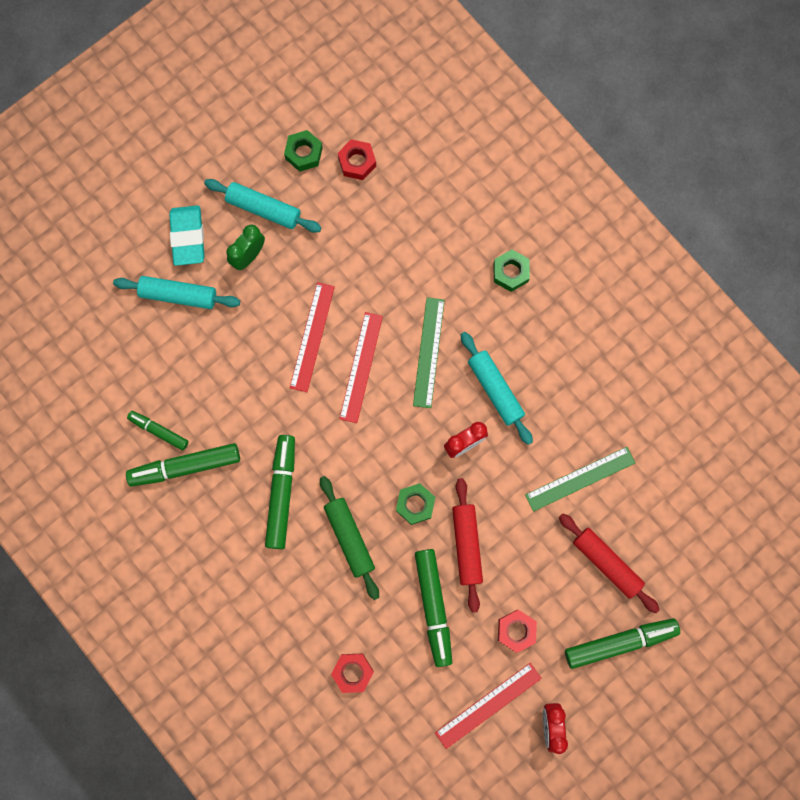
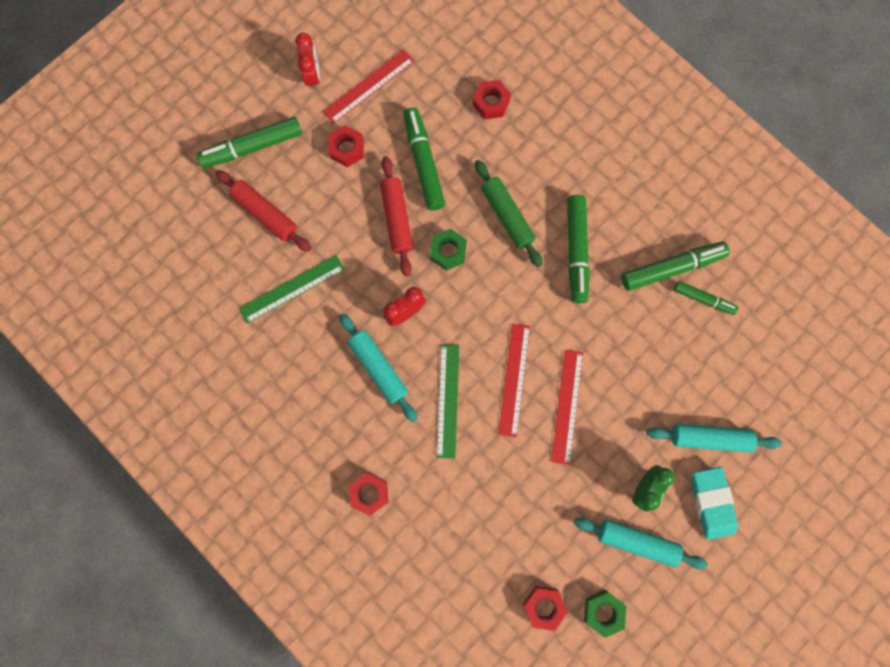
camera: 175 degrees right, 0 degrees up
green nut [494,250,530,292] -> red nut [349,473,388,516]

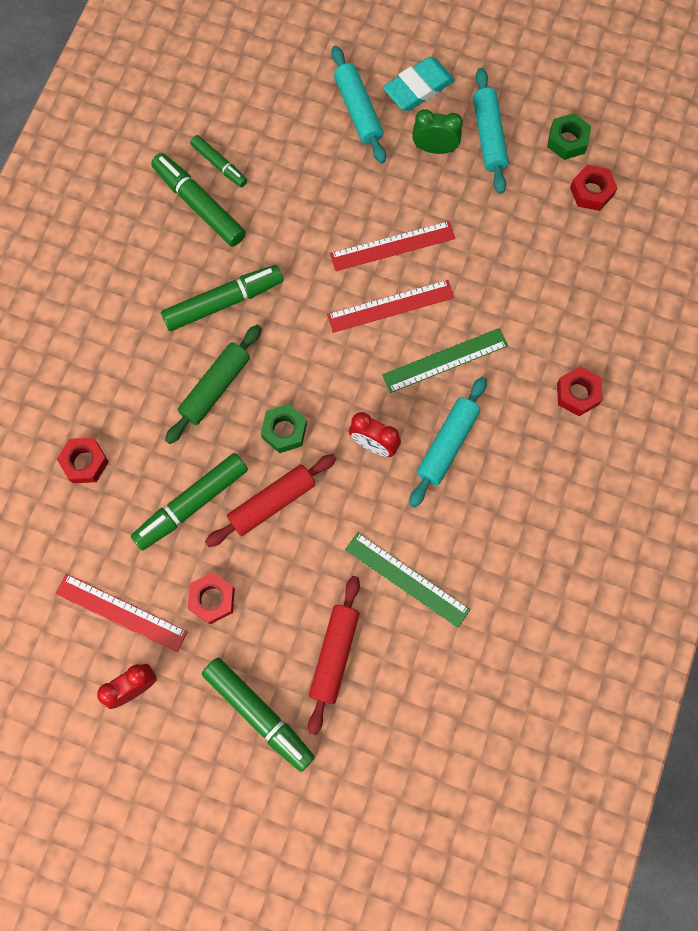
camera: 115 degrees left, 5 degrees down
green marker [674,281,738,315] -> green marker turned 135 degrees clockwise [190,135,247,187]

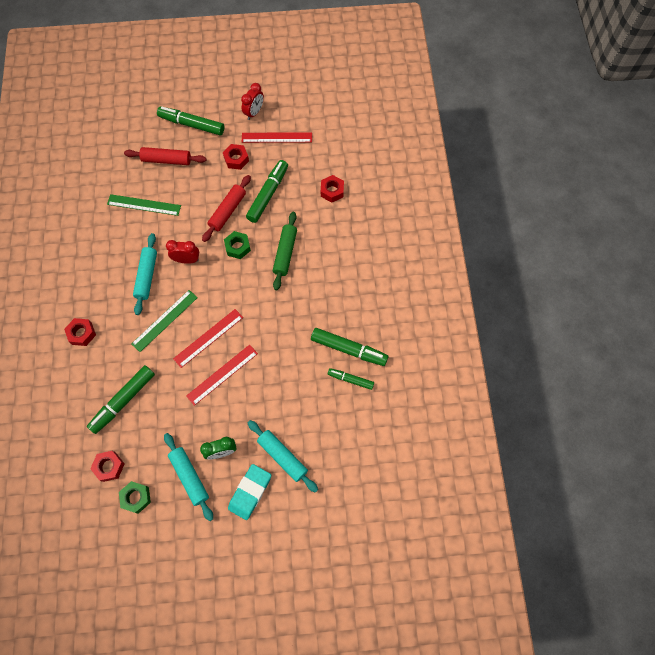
camera: 155 degrees right, 5 degrees down
green marker [161,265,283,331] -> green marker moved to [87,365,155,434]
red rolling pin [308,576,360,735] -> red rolling pin turned 75 degrees counterclockwise [124,147,206,165]

